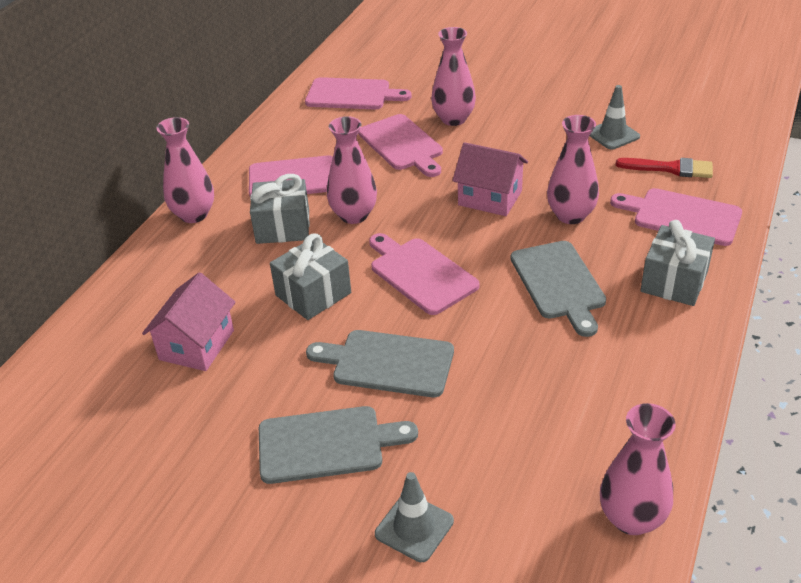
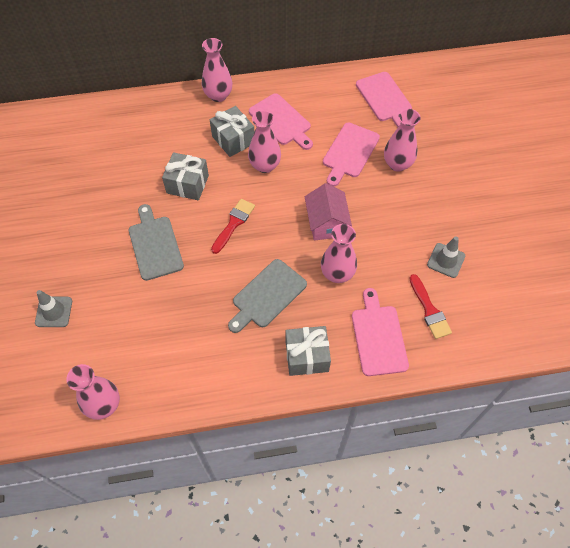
camera: 55 degrees right, 20 degrees up
pink house [142,272,236,371] -> none
grey cutting board [259,406,418,484] -> none
pink cutting board [369,233,480,315] -> red brush [211,199,255,254]

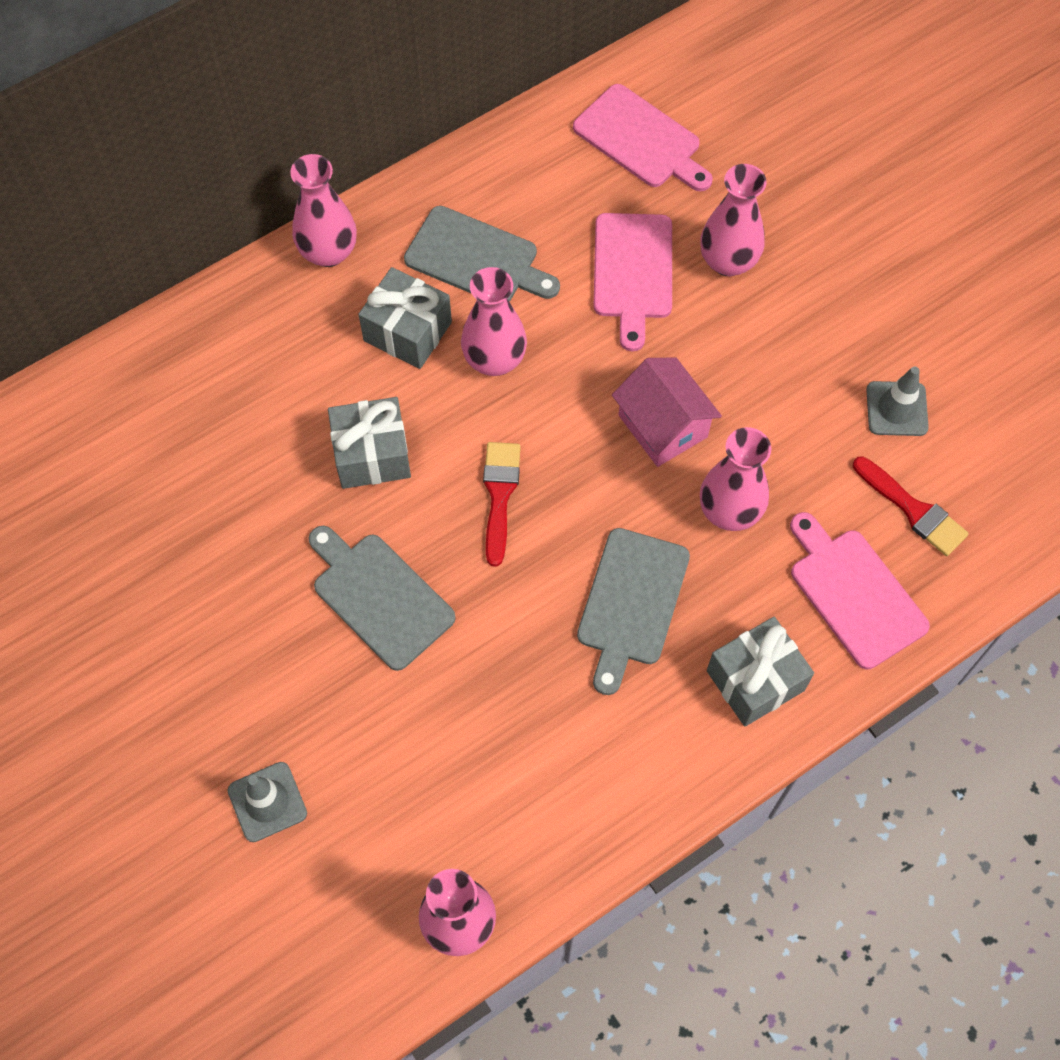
camera: 25 degrees left, 5 degrees up
pink cutting board [249,93,313,150] -> grey cutting board [404,206,560,302]

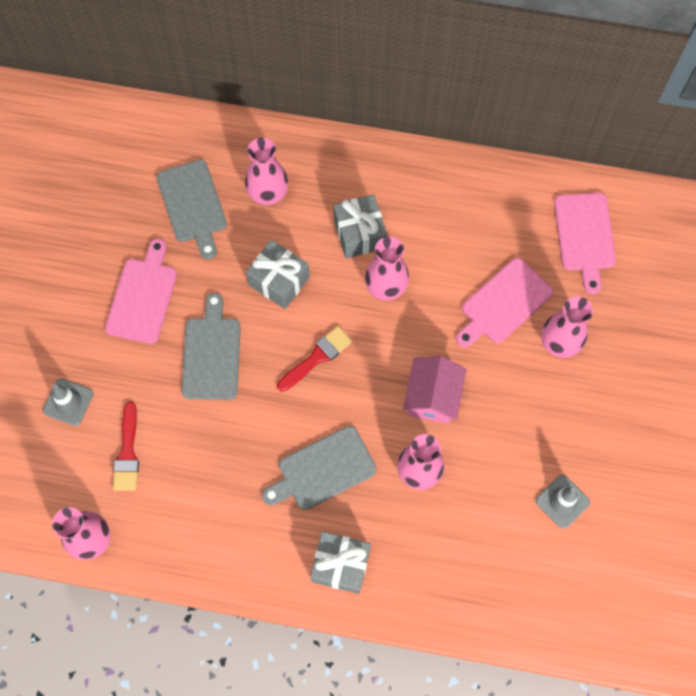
camera: 45 degrees right, 5 degrees up
pink vase [290,154,357,267] -> pink vase moved to [245,137,288,205]
grey cutting board [404,206,560,302] -> grey cutting board moved to [156,160,227,260]
pink cutting board [790,512,930,669] -> pink cutting board moved to [105,239,177,344]
red brush [853,456,969,556] -> red brush moved to [113,402,139,491]

